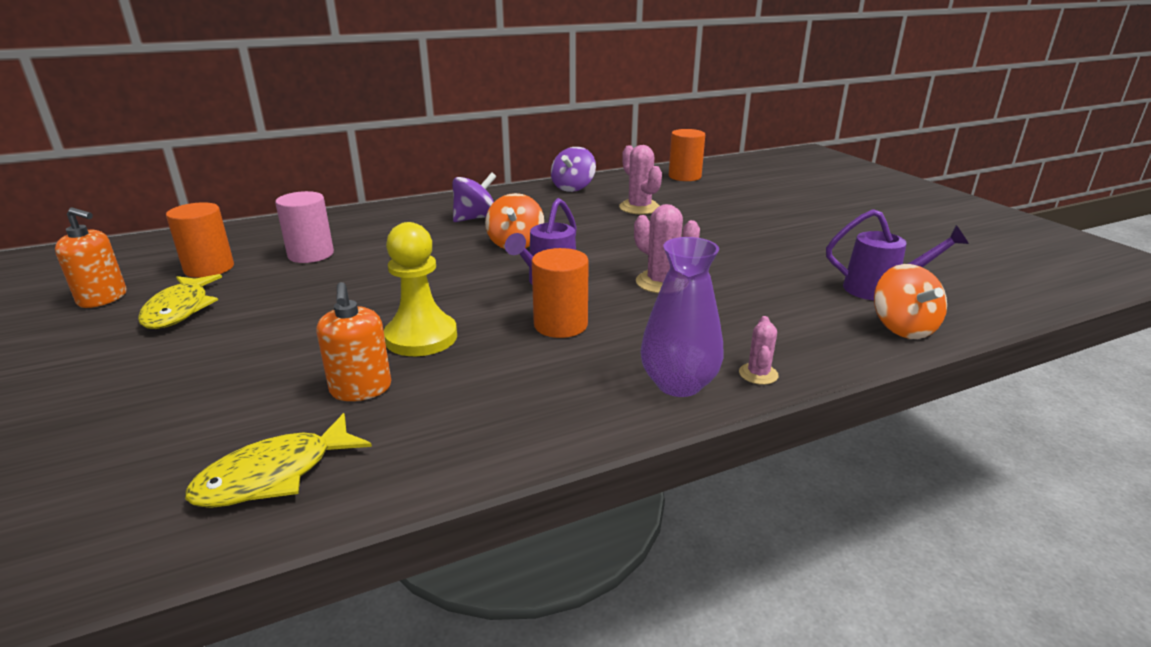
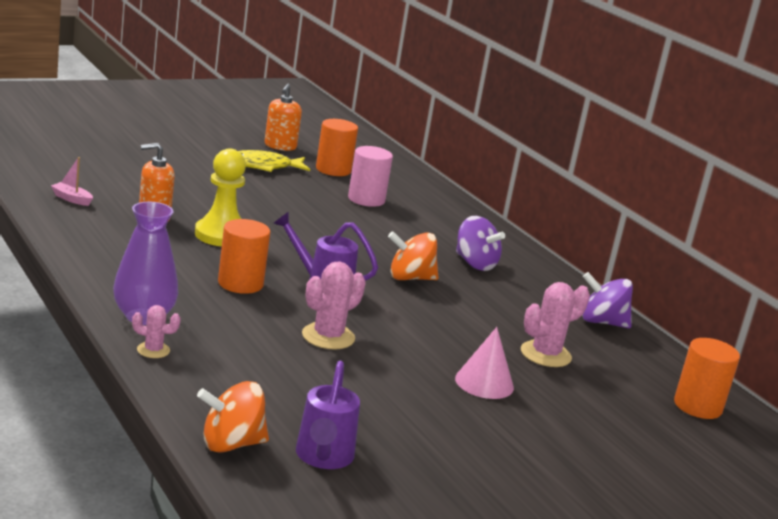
camera: 80 degrees right, 5 degrees down
yellow fish [185,413,372,508] -> pink boat [51,157,93,206]
none -> pink cone [455,327,514,399]

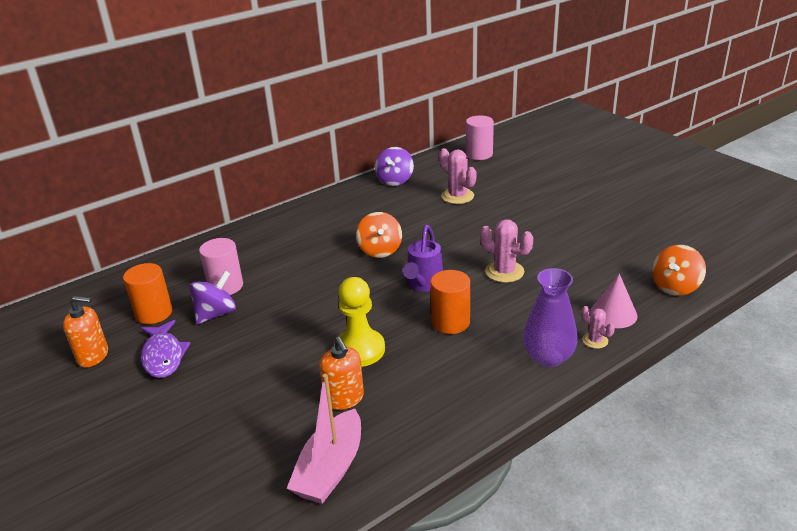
camera: 90 degrees left, 10 degrees up
pink boat [51,157,93,206] -> pink boat [287,374,361,504], size x2.12
pink cactus [132,305,181,358] -> pink cactus turned 45 degrees counterclockwise [581,306,615,349]
orange spinning top [197,381,269,453] -> orange spinning top turned 60 degrees clockwise [652,245,706,295]
yellow fish [238,150,310,172] -> purple fish [141,320,191,378]
purple watering can [296,361,360,469] -> none
pink cone [455,327,514,399] -> pink cone moved to [590,274,637,328]
purple spinning top [456,216,505,271] -> purple spinning top moved to [189,271,236,324]
orange cylinder [674,338,740,419] -> pink cylinder [466,115,494,160]

